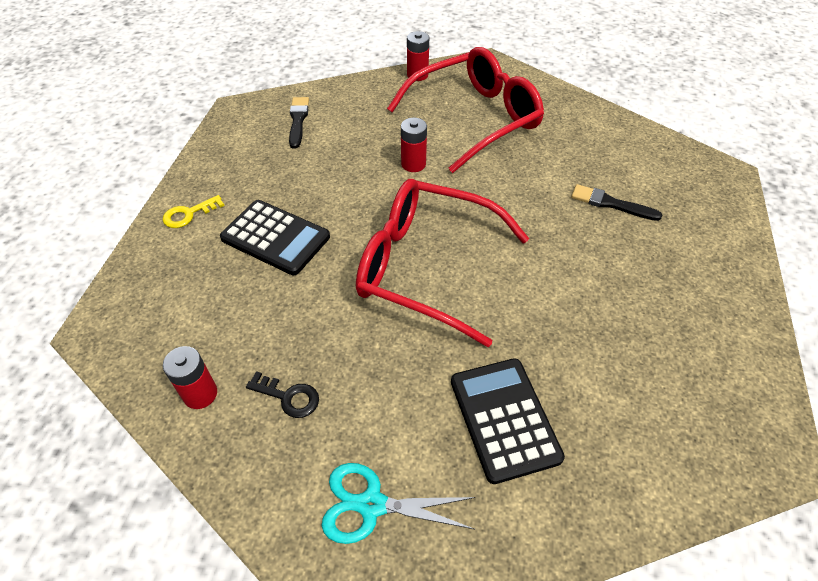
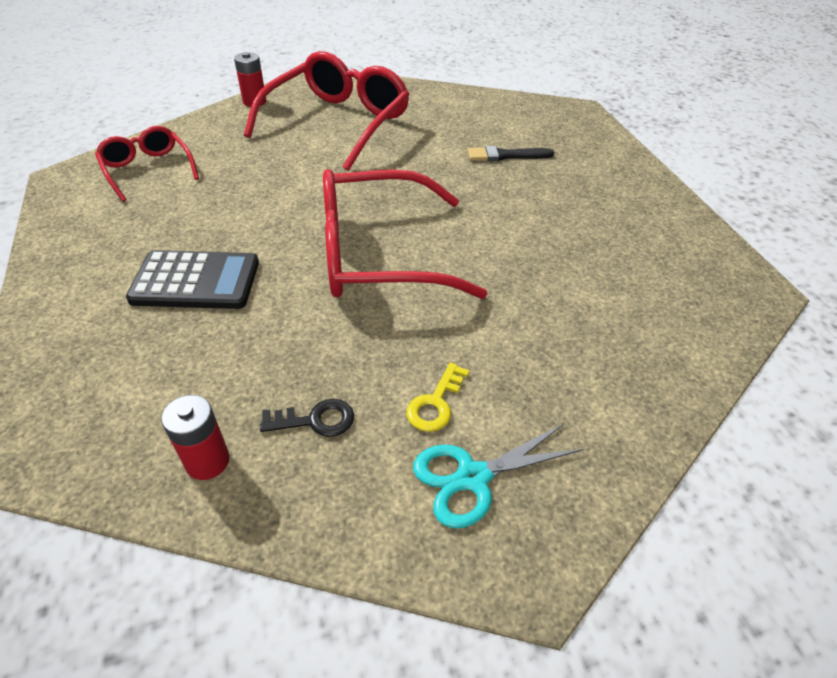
camera: 30 degrees left, 5 degrees down
yellow key [163,195,225,228] -> yellow key moved to [406,362,470,432]
black brush [289,97,309,149] -> red glasses [95,126,199,202]
red battery [401,118,427,172] -> none
black calculator [451,358,565,484] -> none

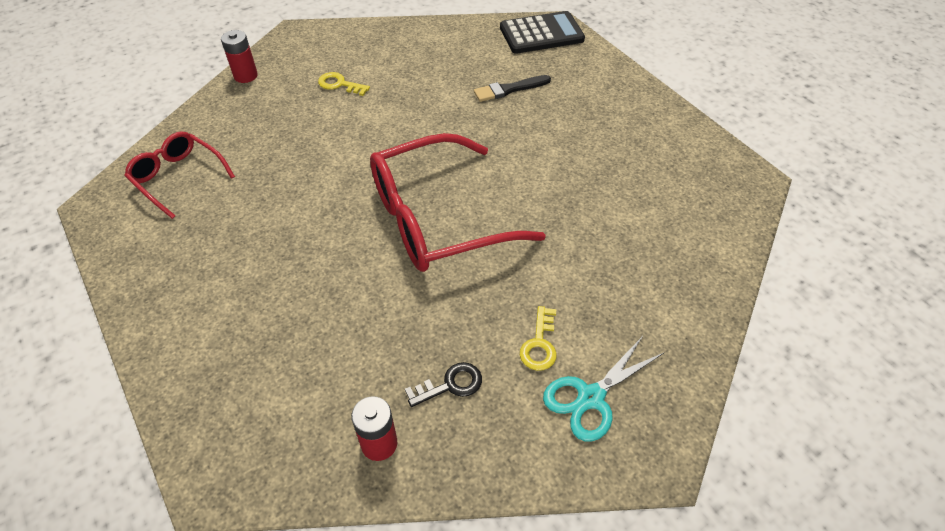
camera: 15 degrees left, 5 degrees up
black calculator [126,250,259,309] -> black calculator moved to [500,11,585,54]
red glasses [244,51,410,171] -> yellow key [318,72,370,96]

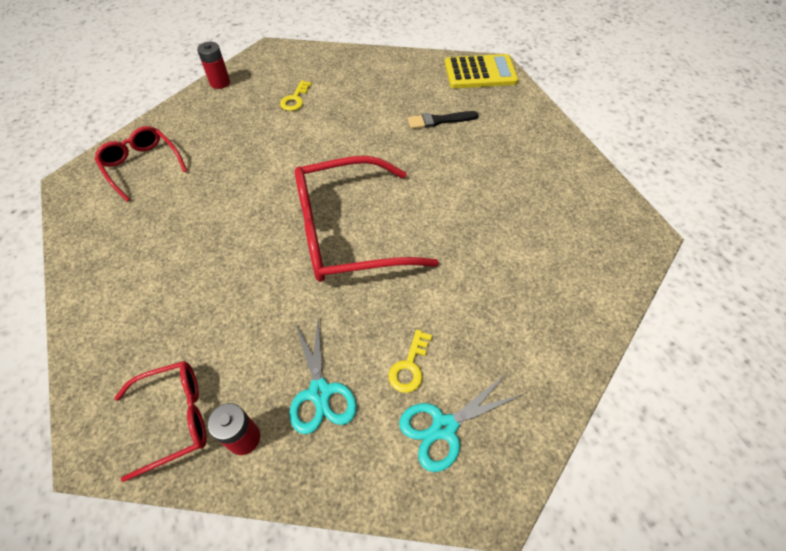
camera: 10 degrees right, 5 degrees up
yellow key [318,72,370,96] -> yellow key turned 105 degrees counterclockwise [280,80,312,111]
black key [405,362,482,407] -> turquoise scissors [289,319,357,434]
black calculator [500,11,585,54] -> yellow calculator [445,54,518,88]
none -> red glasses [114,361,207,482]

